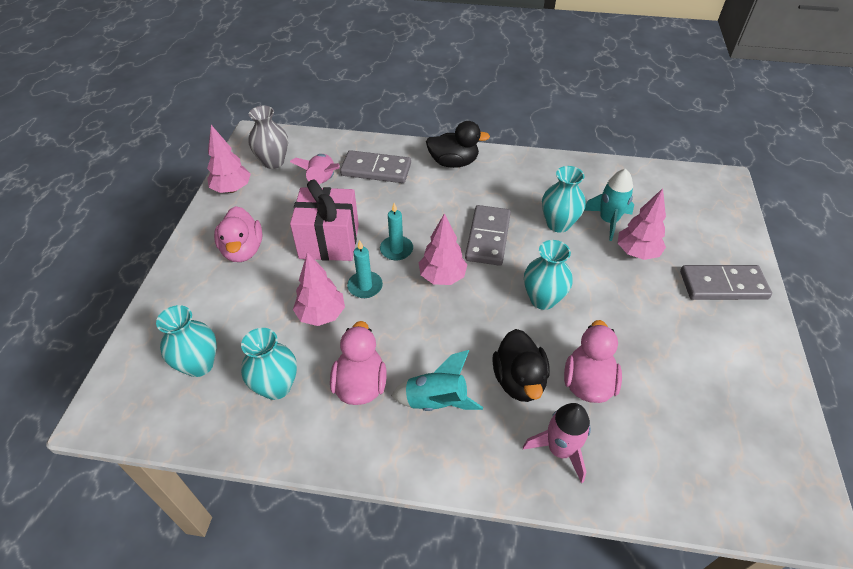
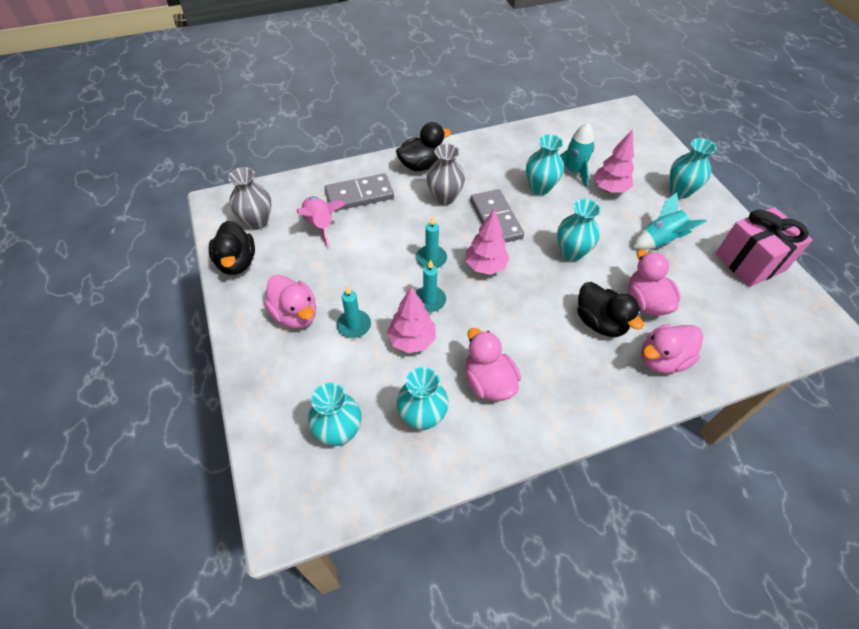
camera: 30 degrees left, 5 degrees up
pink tree [207,125,251,193] -> black duck [209,221,255,275]
pink gift [290,180,359,261] -> pink gift moved to [715,207,813,287]
turquoise rocket [391,350,483,411] -> turquoise rocket moved to [633,193,707,250]
pink rocket [523,403,591,483] -> pink duck [641,324,703,374]
grey domino [680,265,772,300] -> turquoise vase [670,138,717,199]
none -> turquoise candle [337,286,371,338]
none -> grey vase [426,144,465,205]

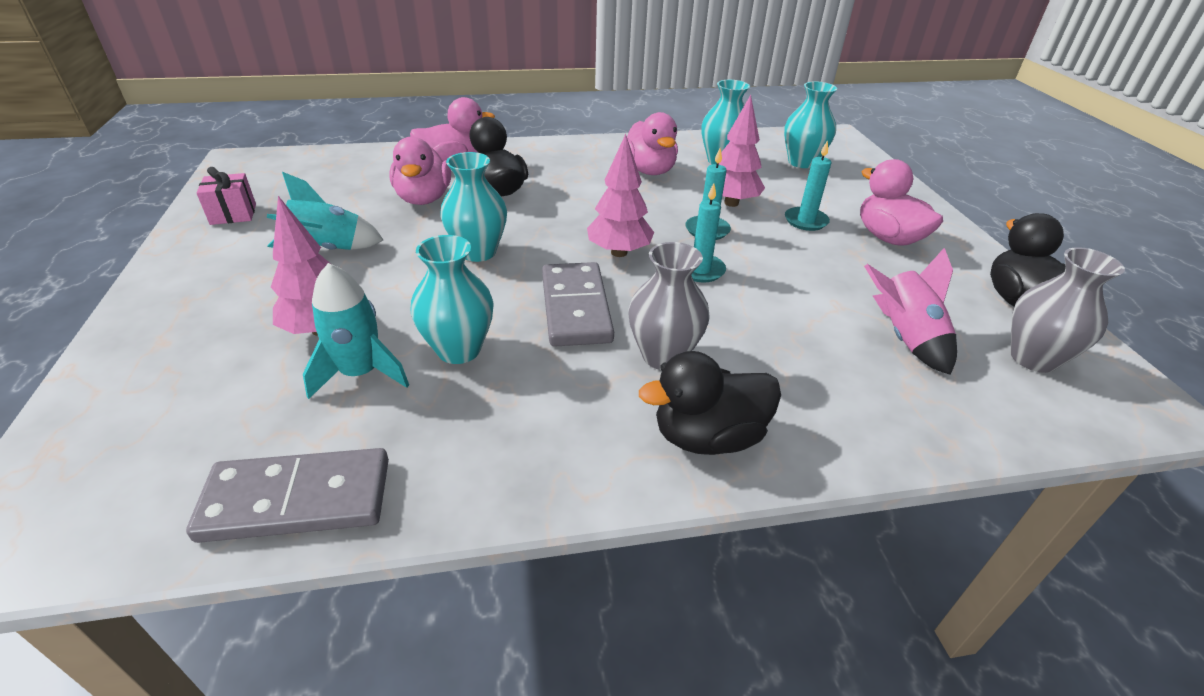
camera: 170 degrees left, 15 degrees down
grey domino [325,174,394,211] -> grey domino moved to [186,448,389,543]
turquoise vase [670,138,717,199] -> none
pink gift [715,207,813,287] -> pink gift [196,167,256,225], size x0.52

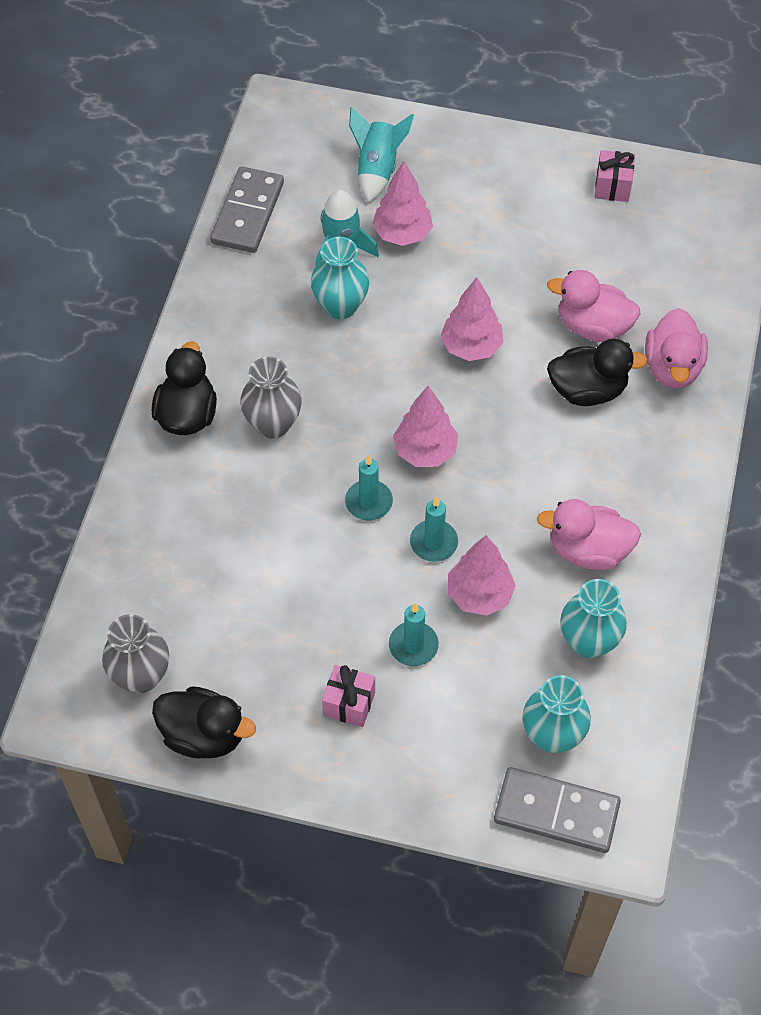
camera: 115 degrees right, 20 degrees up
turquoise rocket [267,172,383,250] -> turquoise rocket moved to [349,107,414,203]
turquoise vase [440,152,507,262] -> pink tree [441,278,503,361]
grey domino [542,262,614,347] -> grey domino moved to [494,767,621,853]
pink duck [860,159,943,246] -> pink gift [322,665,375,727]
pink rocket [864,248,957,375] -> none

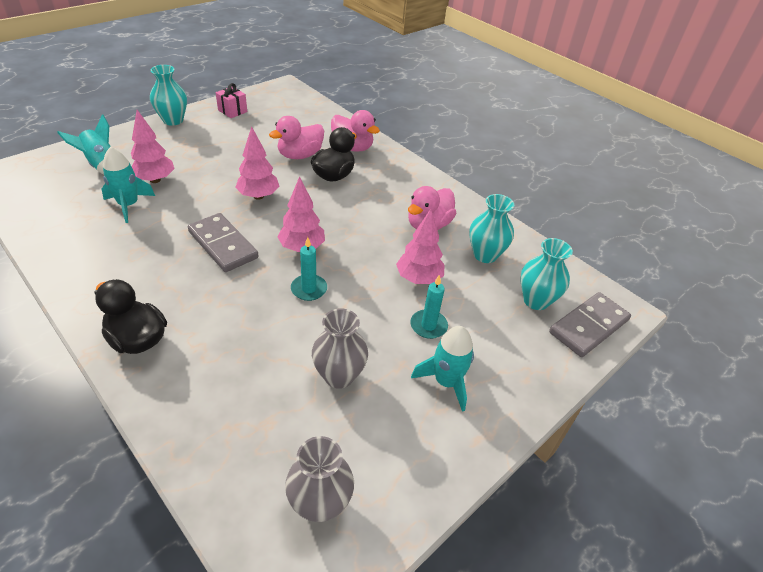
camera: 60 degrees left, 15 degrees down
black duck [152,686,256,759] -> none
grey domino [210,166,284,253] -> grey domino moved to [188,213,258,272]
grey vase [240,357,302,439] -> grey vase moved to [312,309,368,389]
turquoise vase [311,237,370,319] -> turquoise vase moved to [150,65,187,126]
pink gift [322,665,375,727] -> turquoise rocket [411,326,474,412]
turquoise candle [410,497,458,562] -> none

